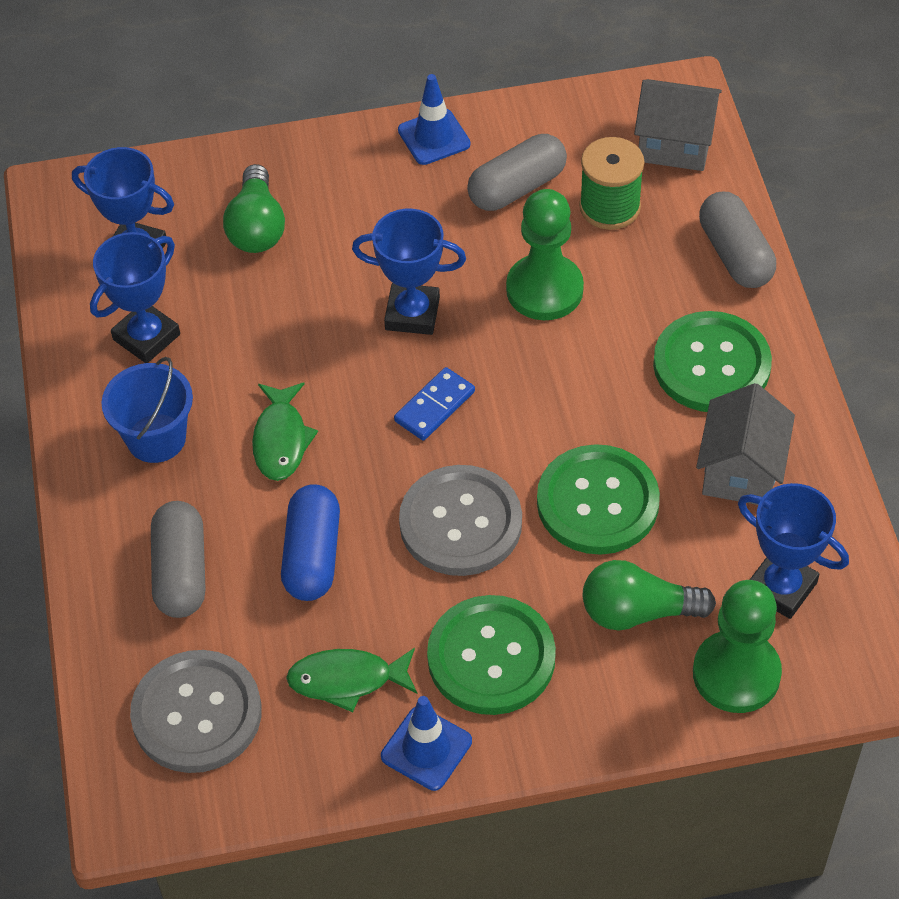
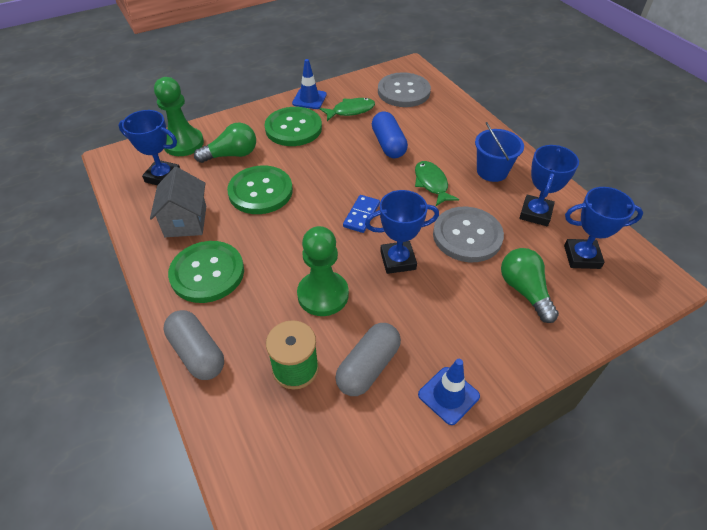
camera: 160 degrees right, 5 degrees down
grey capsule [151,501,206,618] -> none
grey button [399,465,522,576] -> grey button moved to [433,207,504,262]
grey house [634,79,722,171] -> none

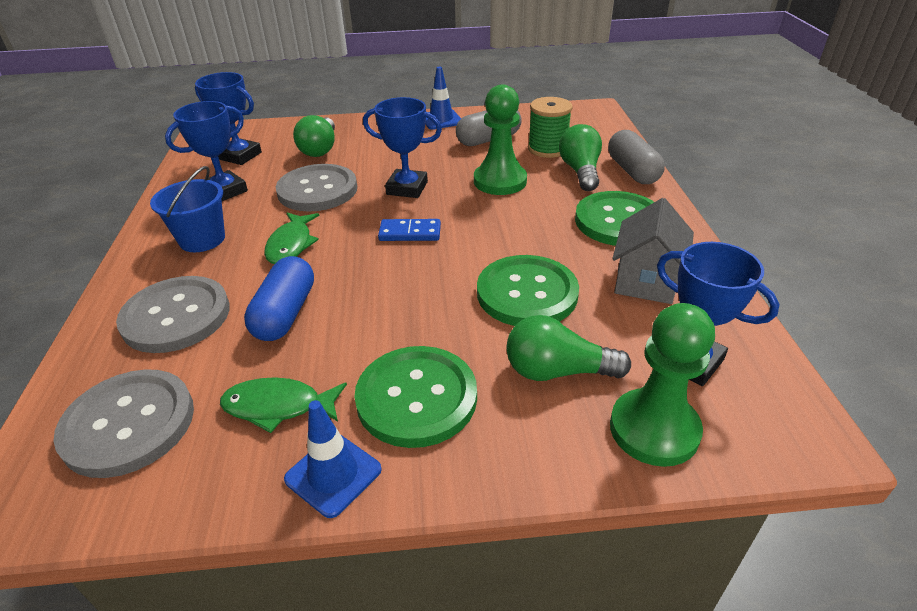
camera: 155 degrees left, 10 degrees down
blue domino [343,195,380,233] -> blue domino turned 45 degrees clockwise [378,219,441,241]
none -> grey button [116,276,230,353]
none -> green light bulb [559,124,602,191]

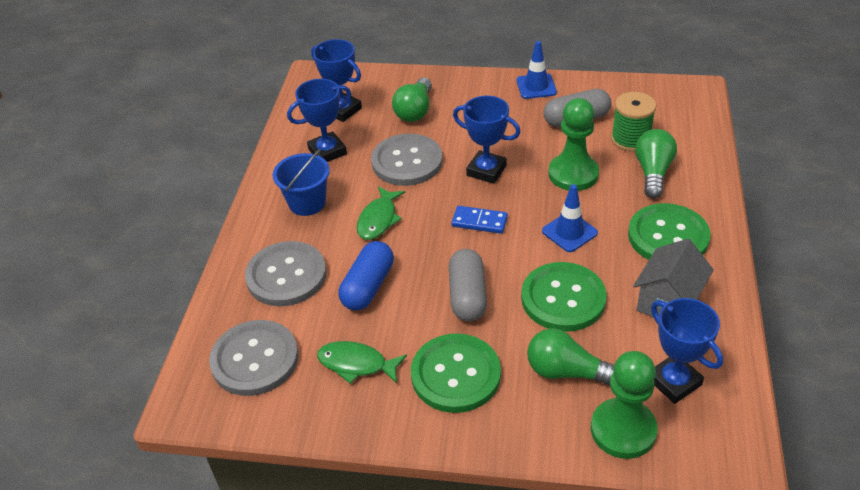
camera: 15 degrees right, 5 degrees up
blue traffic cone [284,400,382,518] -> blue traffic cone moved to [542,184,598,252]
grey capsule [608,130,665,184] -> grey capsule moved to [449,249,487,322]

